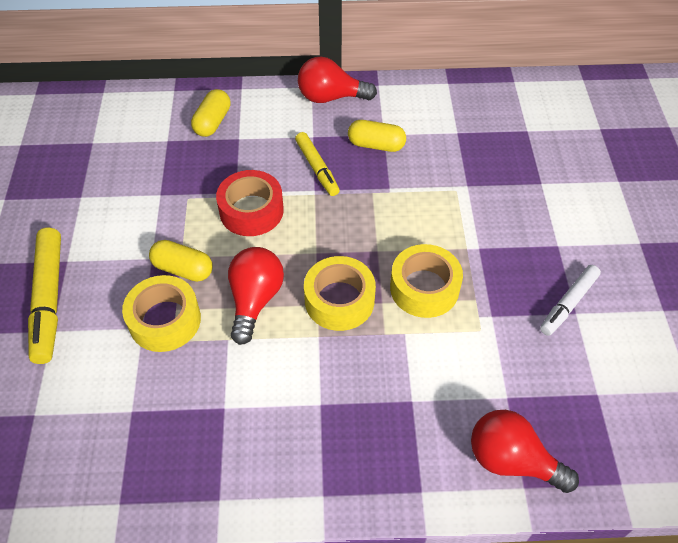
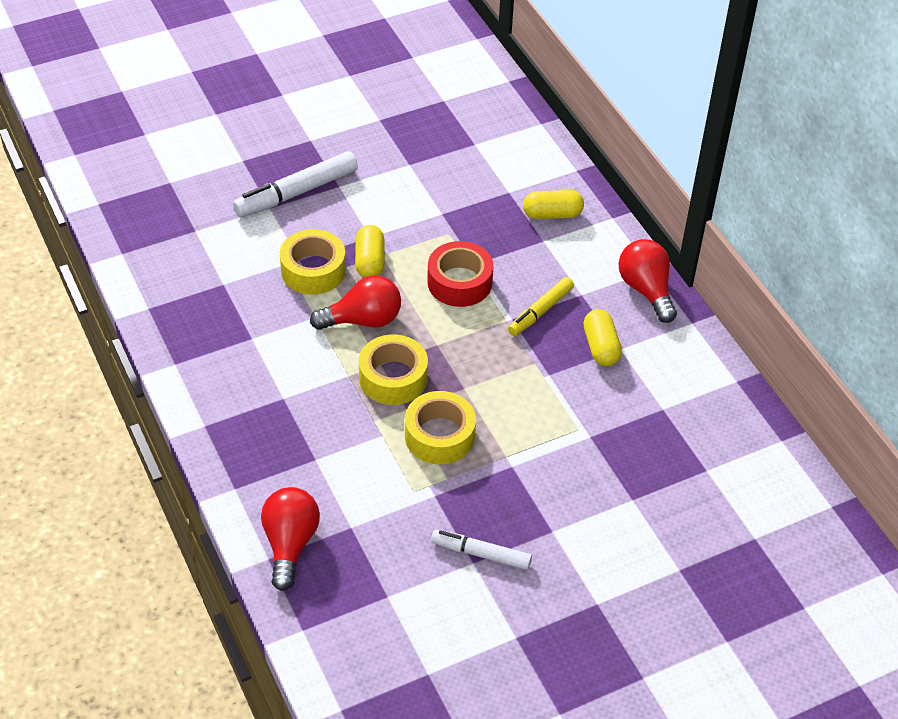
camera: 65 degrees right, 5 degrees down
yellow marker [28,228,61,364] -> white marker [233,151,358,217]

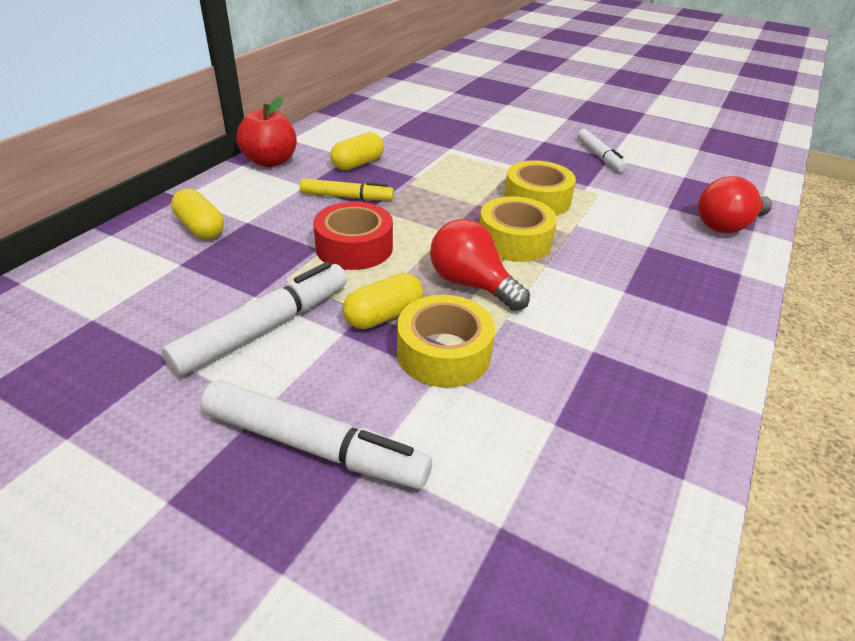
camera: 125 degrees left, 10 degrees down
red light bulb [618,239,677,323] -> red apple [236,97,297,167]
none -> white marker [162,262,347,376]

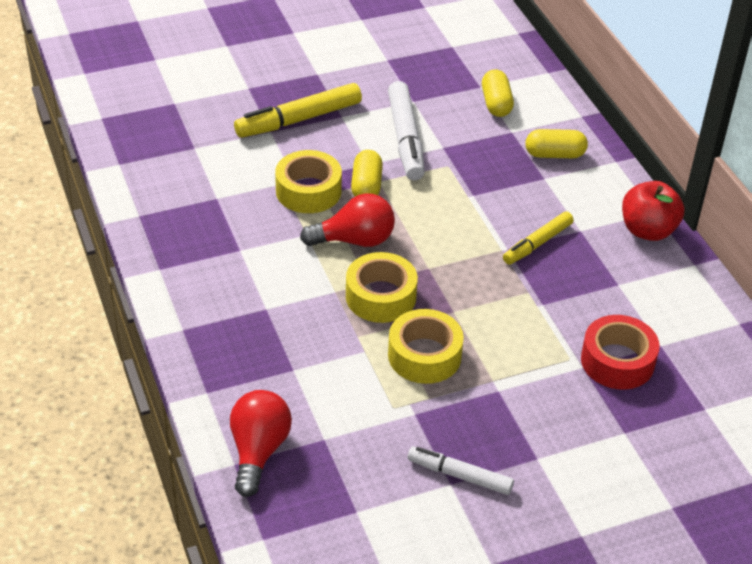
camera: 130 degrees right, 5 degrees up
white marker [201,380,432,489] -> yellow marker [234,83,362,138]
red tape [313,202,393,270] -> red tape moved to [581,315,660,390]
yellow capsule [330,132,384,170] -> yellow capsule moved to [482,69,514,117]

